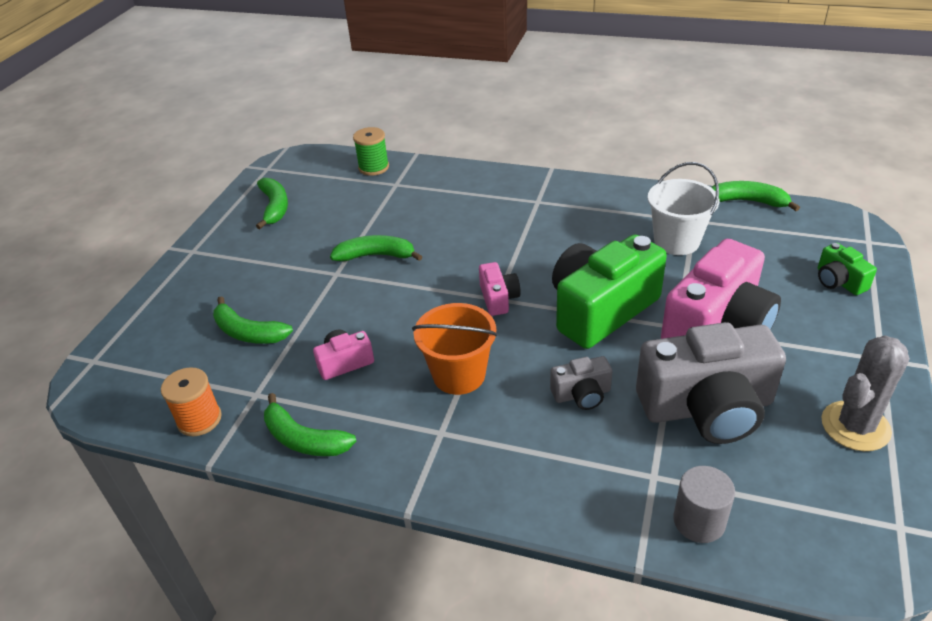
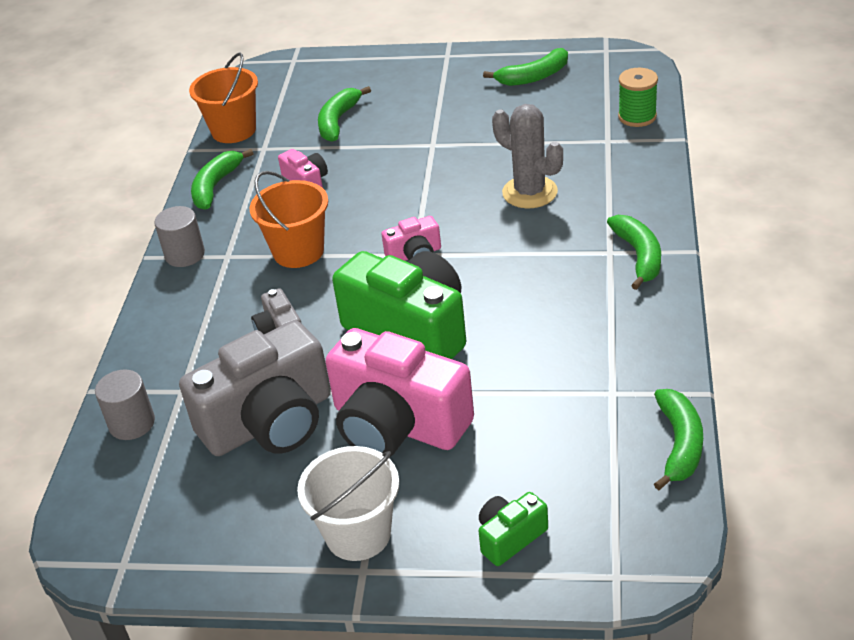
camera: 80 degrees right, 0 degrees up
orange spool [161,367,222,436] -> orange bucket [189,52,258,143]
green banana [330,235,422,261] -> green banana moved to [607,215,661,290]
grey camera [636,322,786,444] -> grey camera turned 105 degrees counterclockwise [179,320,331,456]
white bucket [648,162,720,255] -> white bucket moved to [297,446,399,561]
grey cactus [821,336,910,451] -> grey cactus moved to [492,104,563,208]
none -> grey cylinder [154,206,205,267]

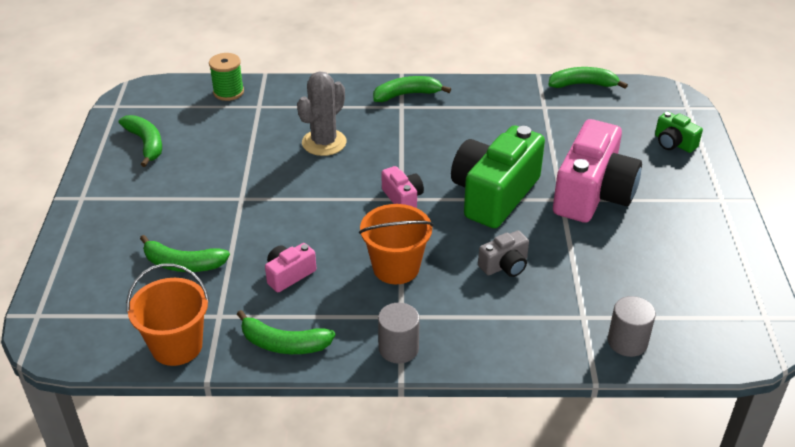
camera: 100 degrees left, 0 degrees up
grey camera [179,320,331,456] -> none
white bucket [297,446,399,561] -> none

